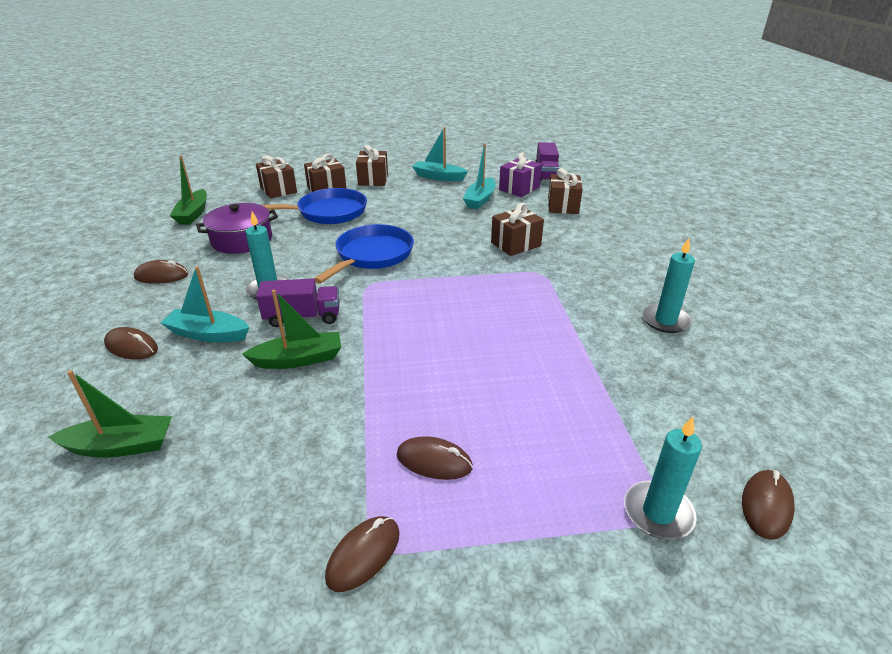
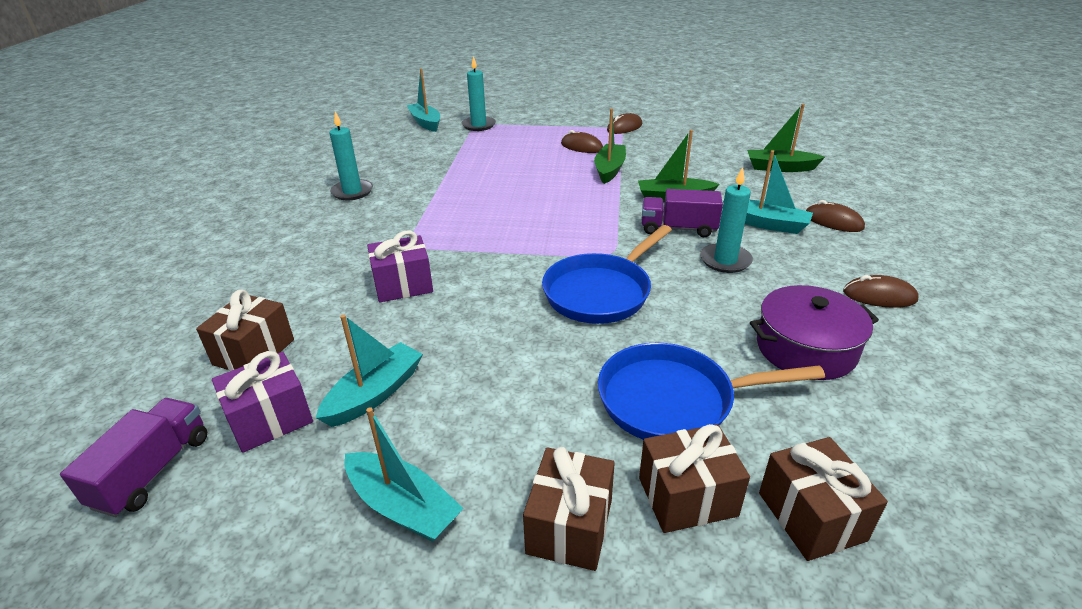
camera: 165 degrees left, 0 degrees up
green boat [170,156,207,224] -> green boat moved to [594,109,626,184]
brown gift [491,203,544,256] -> purple gift [367,230,433,302]
brown mouse [742,470,795,540] -> turquoise boat [407,69,440,132]

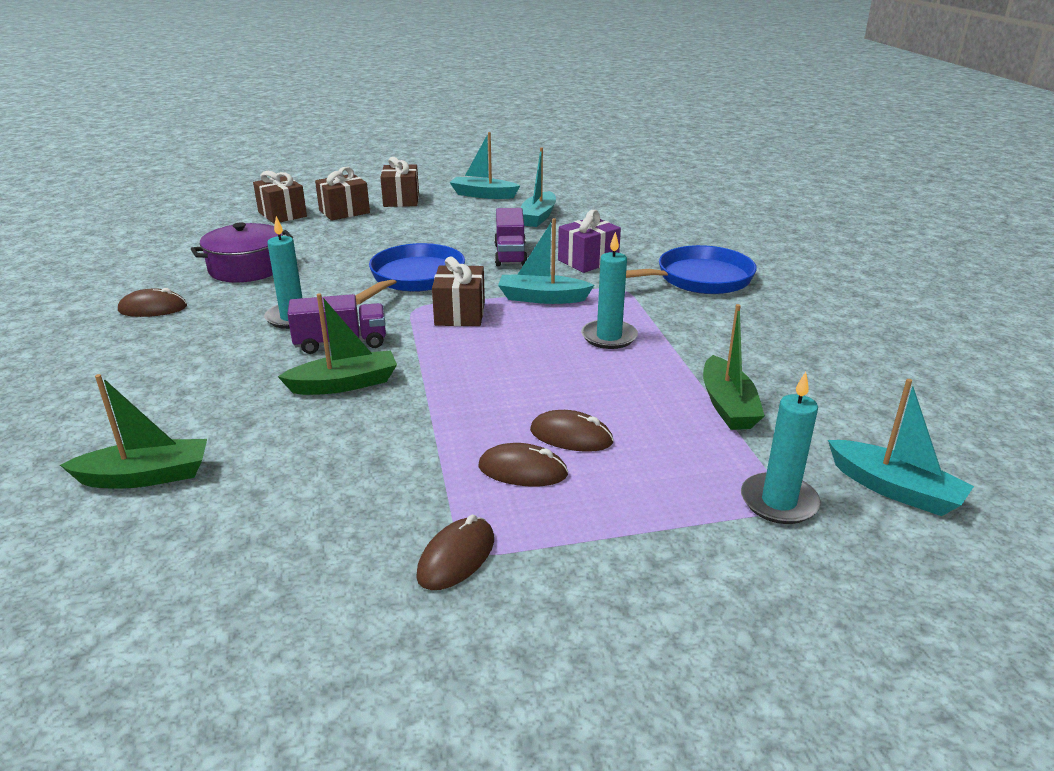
camera: 160 degrees right, 5 degrees down
purple truck [60,398,207,517] -> purple truck moved to [494,208,528,267]
brown gift [196,289,294,371] -> brown gift moved to [432,257,485,326]
purple gift [212,351,313,453] -> none
turquoise candle [330,111,373,200] -> turquoise candle moved to [581,232,638,349]
green boat [594,109,626,184] -> green boat moved to [703,304,765,430]
blue pan [598,343,825,440] -> blue pan moved to [626,245,757,294]
turquoise boat [723,150,813,234] -> turquoise boat moved to [498,218,594,304]
brown mouse [806,200,865,232] -> brown mouse moved to [530,410,614,452]

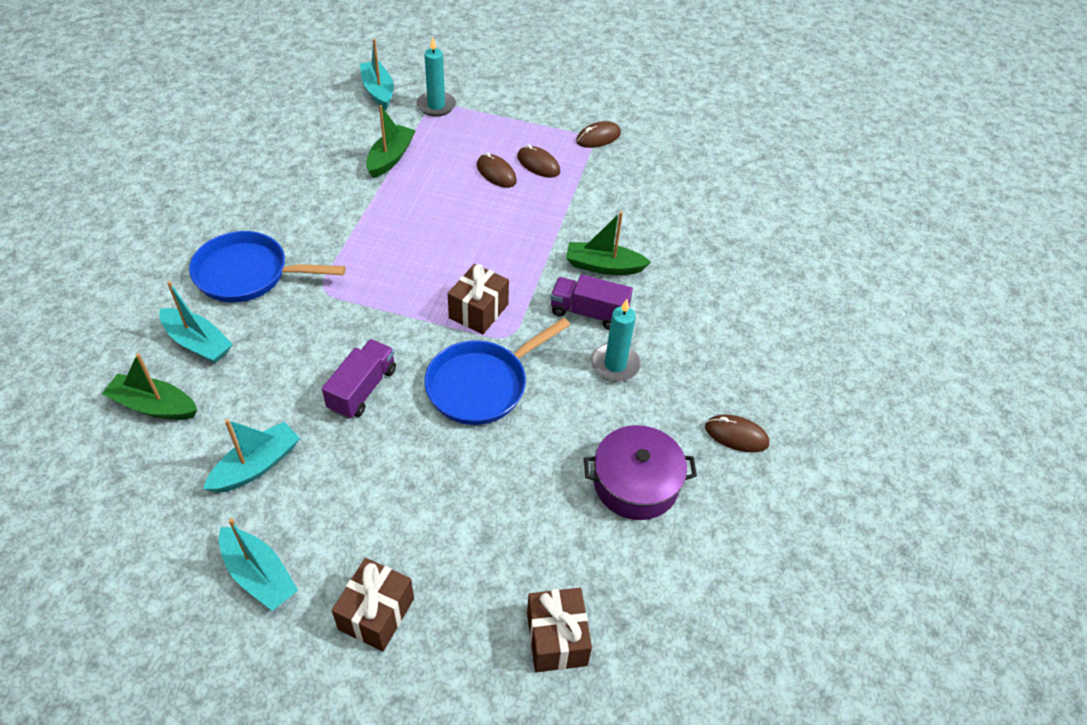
camera: 155 degrees left, 20 degrees up
green boat [60,374,207,489] -> green boat moved to [102,353,197,420]
brown gift [315,167,370,221] -> none
turquoise boat [498,218,594,304] -> turquoise boat moved to [159,281,233,363]
purple gift [558,210,621,273] -> none
turquoise candle [581,232,638,349] -> none

